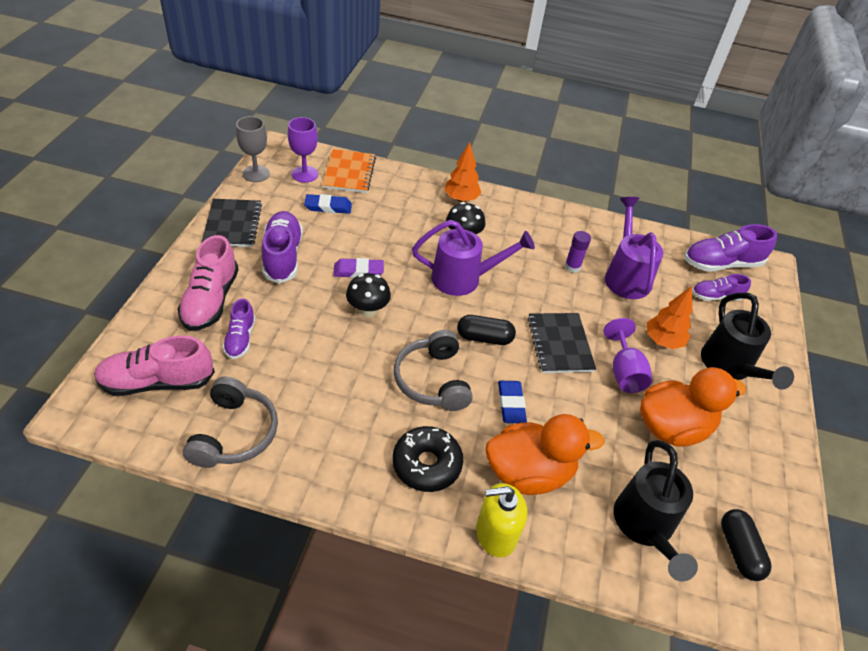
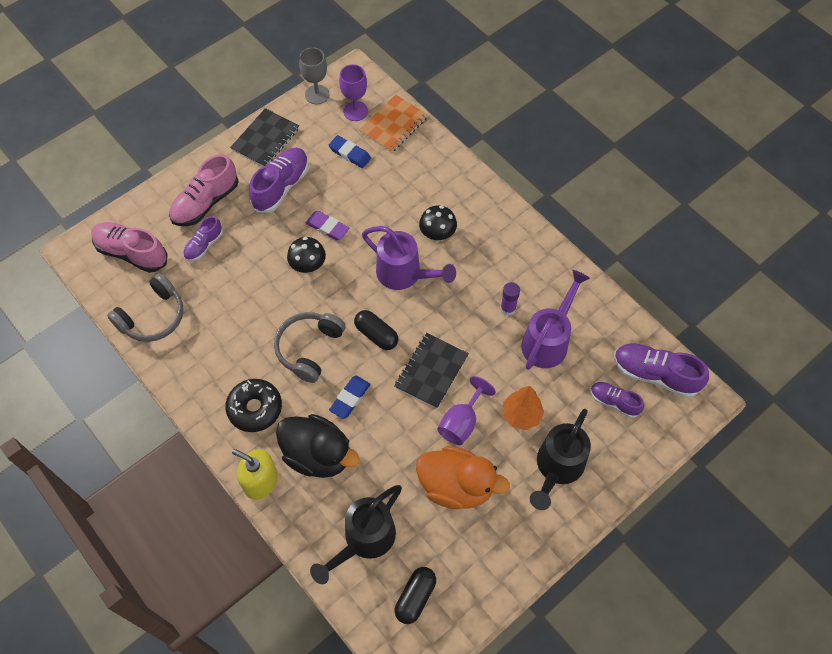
camera: 40 degrees right, 15 degrees up
orange tree [444,142,481,202] -> none
orange duck [486,414,605,495] -> black duck [276,414,360,478]

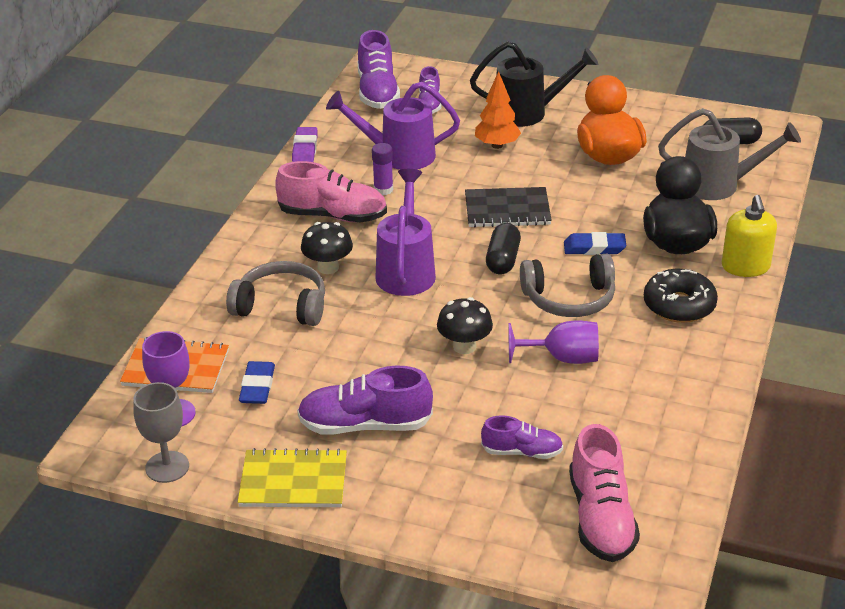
camera: 120 degrees left, 25 degrees down
grey headphones [107,273,183,342] -> grey headphones moved to [226,261,325,326]
pink shoe [169,154,239,226] -> pink shoe moved to [275,161,387,222]
black notebook [230,108,299,166] -> yellow notebook [238,448,347,507]
purple eraser [306,211,349,241] -> purple eraser moved to [292,127,317,162]
black watering can [310,485,402,584] -> grey watering can [658,108,801,200]
purple goblet [437,376,496,445] -> purple goblet moved to [508,320,599,364]

